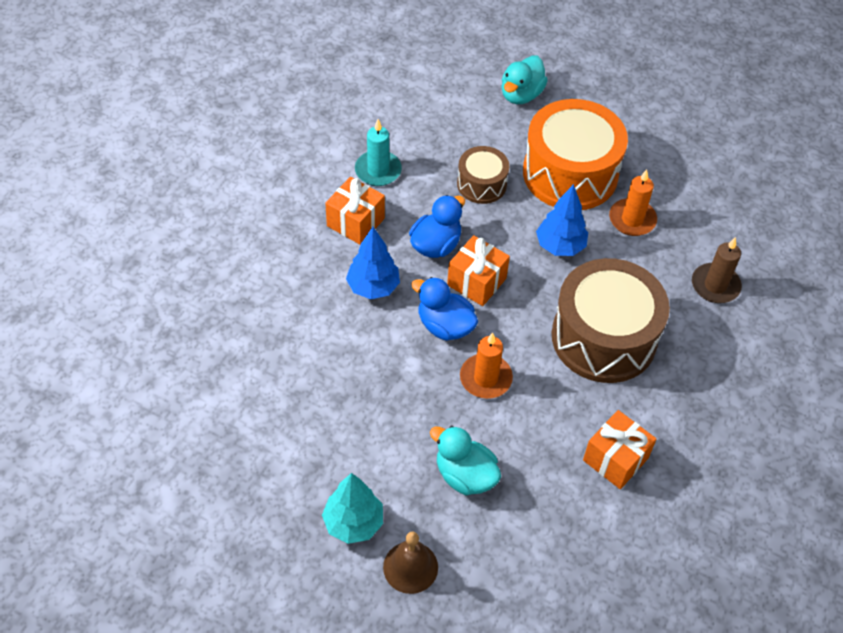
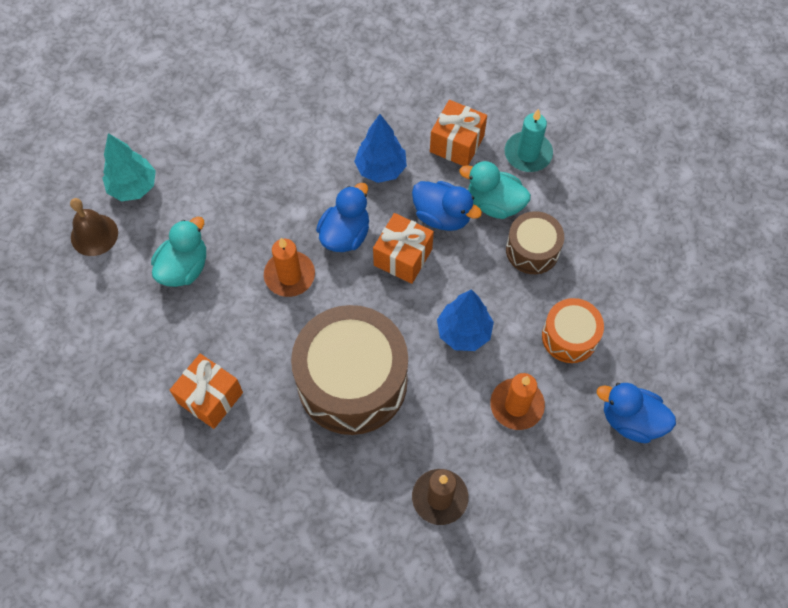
camera: 85 degrees right, 10 degrees up
turquoise duck [501,55,548,104] -> turquoise duck moved to [459,161,531,219]
orange drum [523,99,628,210] -> orange drum [542,298,604,363], size x0.52
none -> blue duck [597,383,676,443]

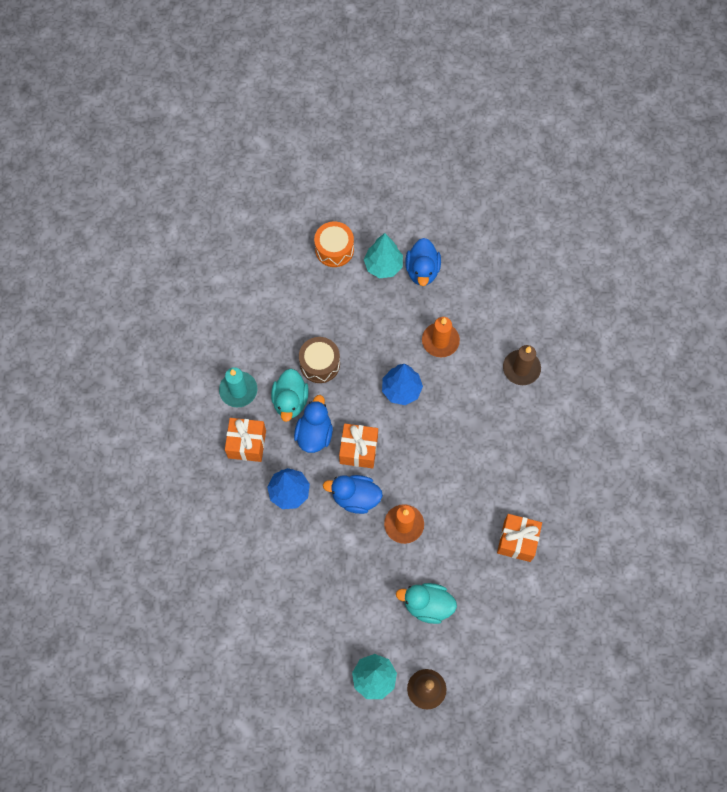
camera: 110 degrees left, 5 degrees up
brown drum [291,305,408,435] -> none
orange drum [542,298,604,363] -> orange drum moved to [314,221,354,267]
none -> turquoise tree [364,233,403,278]

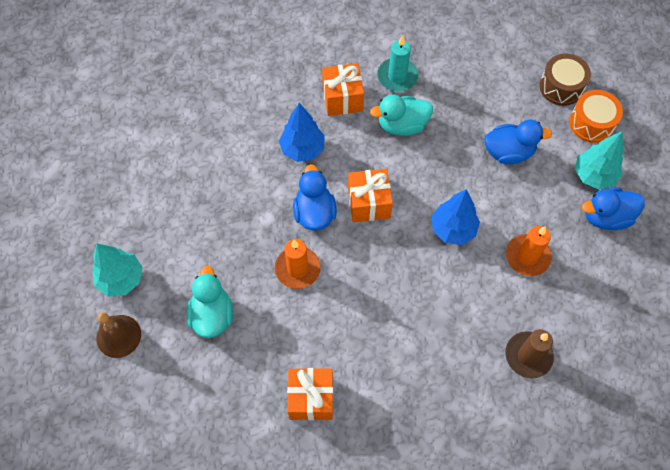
camera: 75 degrees right, 5 degrees down
blue duck [294,395,333,453] -> blue duck moved to [484,119,552,164]
brown drum [299,337,340,383] -> brown drum moved to [539,54,591,106]

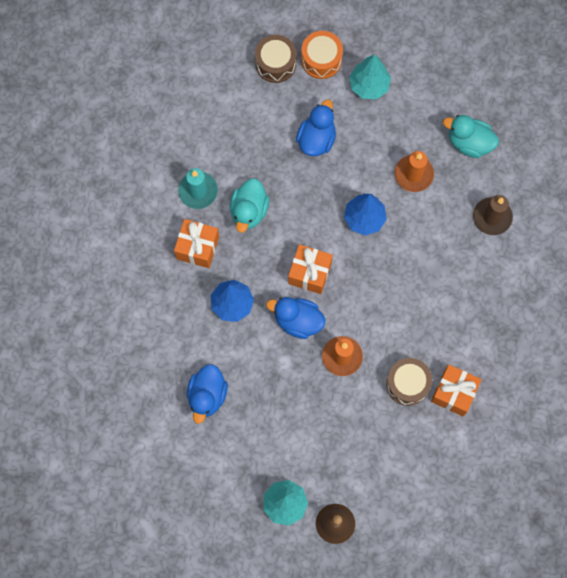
camera: 65 degrees left, 10 degrees up
turquoise duck [187,266,233,338] -> turquoise duck moved to [443,115,499,158]
blue duck [582,188,645,230] -> blue duck moved to [187,364,228,424]
none -> brown drum [386,358,432,406]

